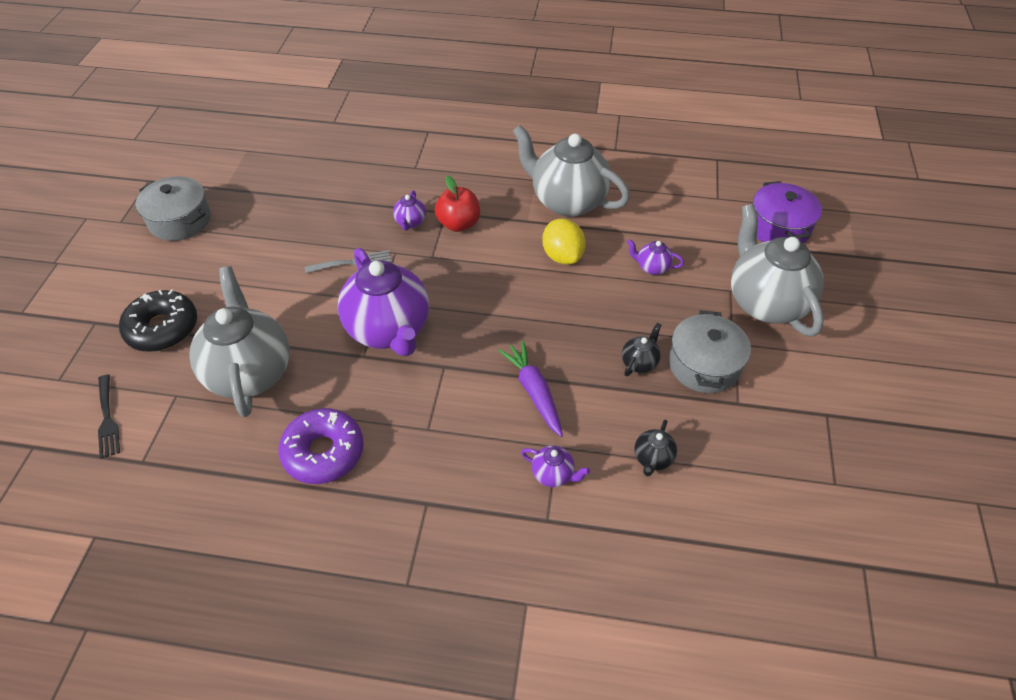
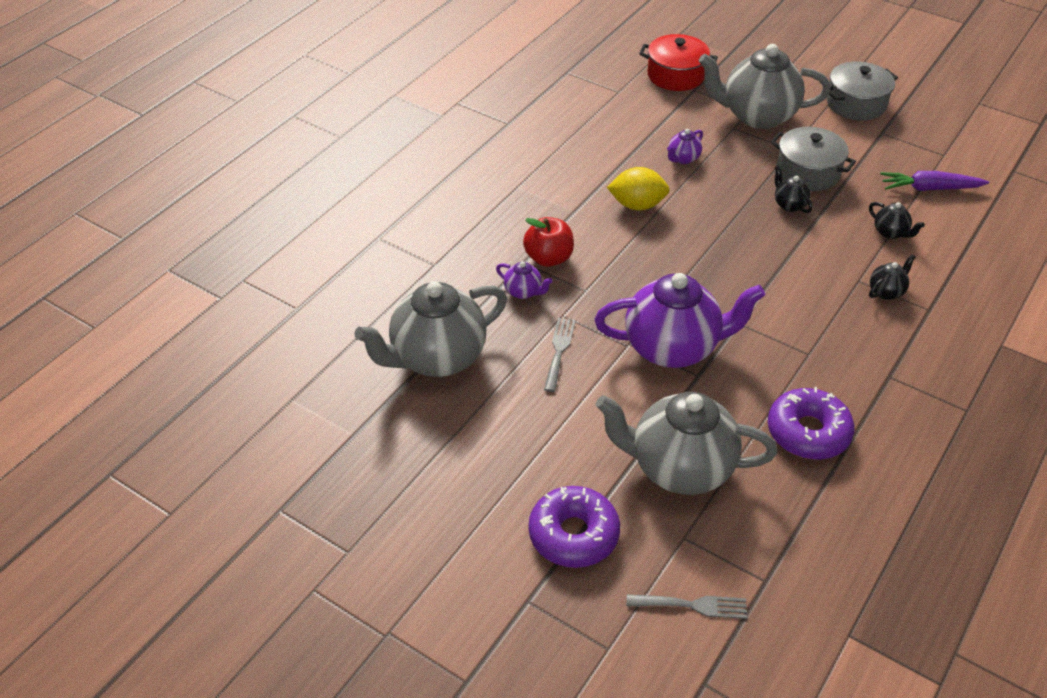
camera: 65 degrees left, 5 degrees down
black fork [98,375,120,459] -> grey fork [627,594,747,619]
black donut [119,289,197,352] -> purple donut [529,486,620,568]
grey pot [136,176,211,241] -> grey pot moved to [827,61,898,120]
purple carrot [498,341,563,437] -> purple carrot moved to [880,171,989,191]
grey teapot [513,125,630,217] -> grey teapot moved to [355,281,507,377]
purple teapot [521,445,590,487] -> black teapot [869,255,915,300]
purple pot [753,181,822,243] -> red pot [639,34,718,91]

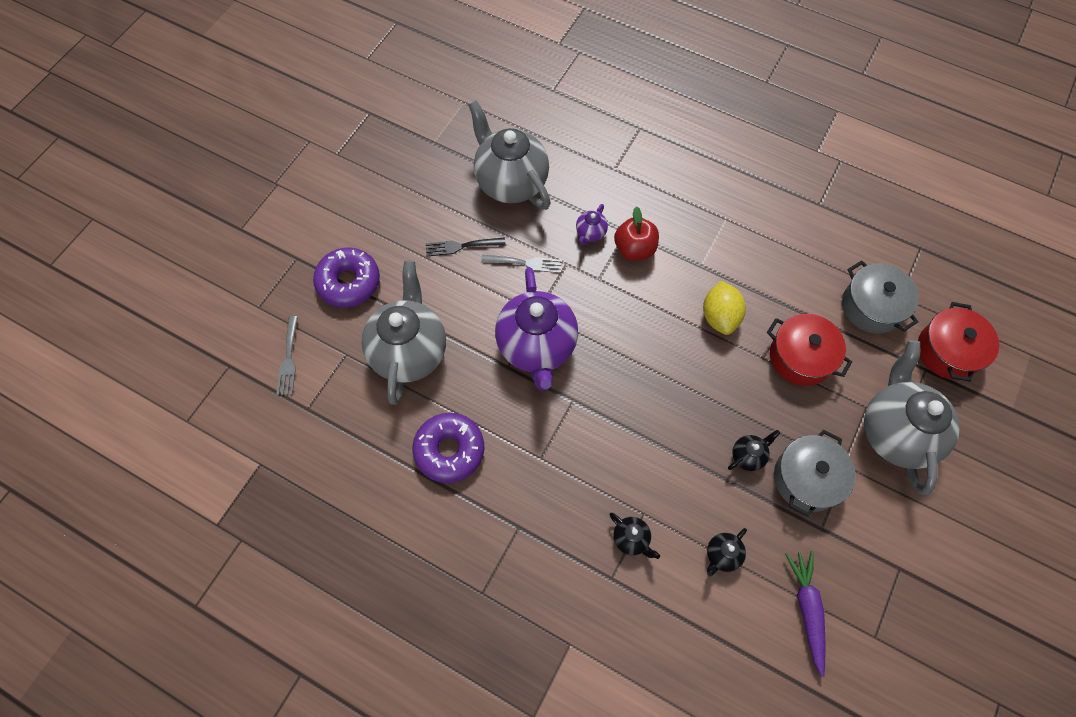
camera: 85 degrees right, 20 degrees up
purple teapot [667,129,703,164] -> red pot [767,314,852,386]
grey pot [827,61,898,120] -> grey pot moved to [842,260,919,334]
none -> black fork [426,237,506,257]

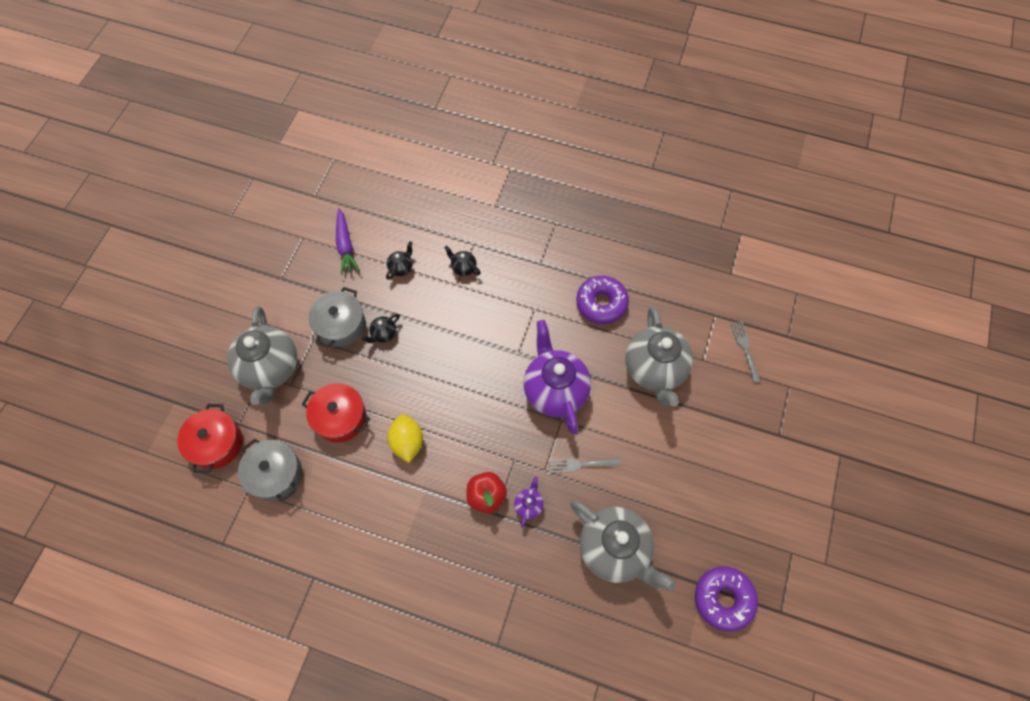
camera: 170 degrees right, 0 degrees up
purple donut [313,248,380,308] -> purple donut moved to [695,566,758,632]
black fork [426,237,506,257] -> none

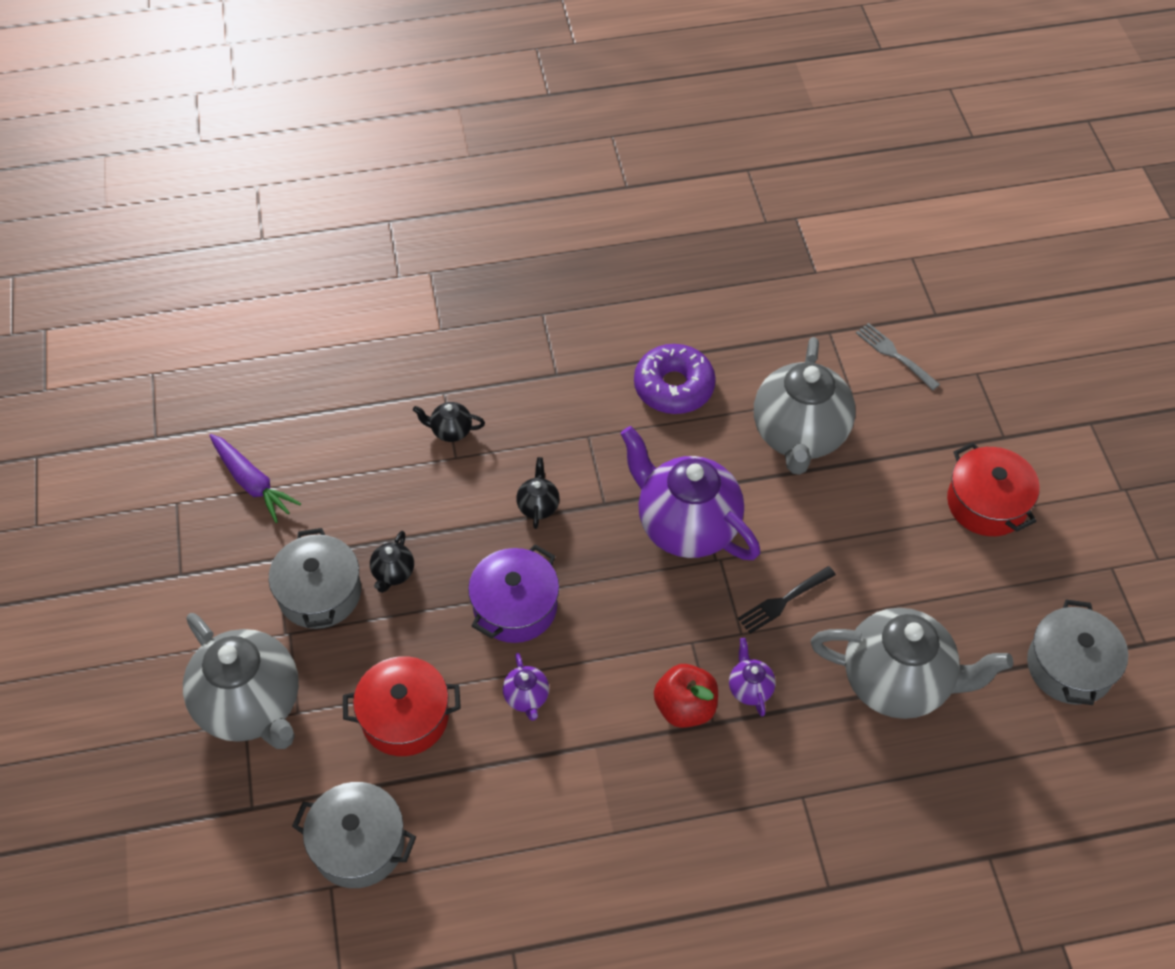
camera: 30 degrees left, 10 degrees down
red pot [177,404,243,473] -> red pot moved to [947,442,1040,536]
black teapot [386,241,413,280] -> black teapot moved to [516,457,560,529]
yellow lemon [387,414,423,463] -> purple teapot [502,653,549,721]
grey fork [549,458,621,473] -> black fork [738,566,836,634]
grey teapot [625,306,693,407] -> grey teapot turned 45 degrees clockwise [754,337,856,475]
purple donut [695,566,758,632] -> grey pot [1027,600,1128,705]
none -> purple pot [468,544,559,643]

